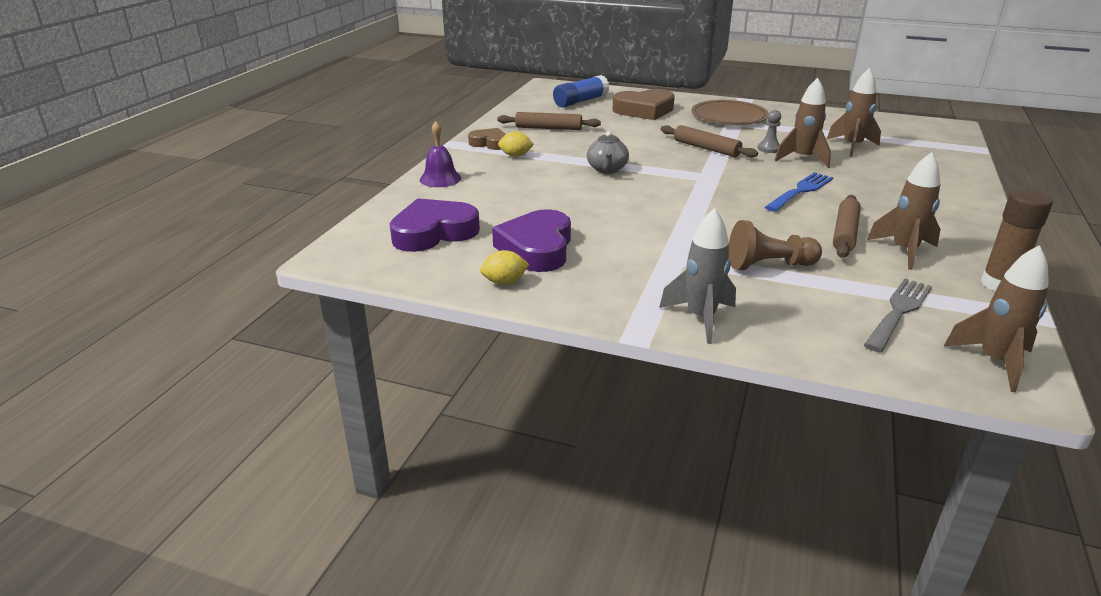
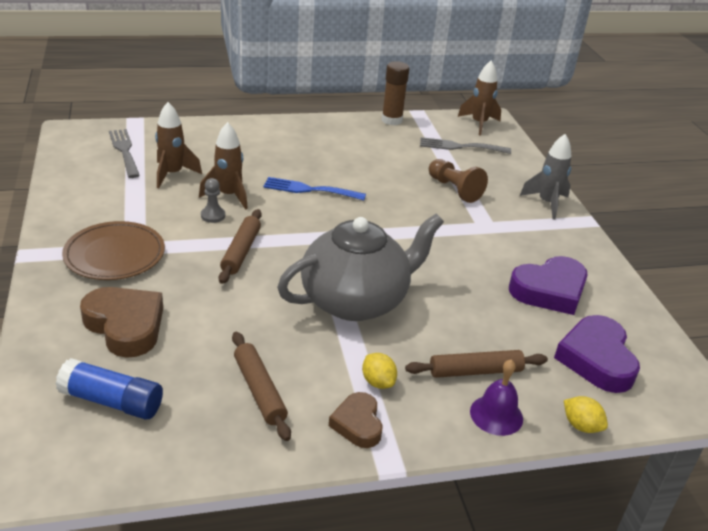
camera: 125 degrees left, 5 degrees up
purple heart [390,198,480,252] -> purple heart turned 60 degrees clockwise [554,315,640,393]
yellow lemon [480,250,530,285] -> yellow lemon moved to [564,396,608,433]
grey teapot [587,131,629,174] -> grey teapot [277,214,444,321], size x2.25
brown rolling pin [833,195,861,258] -> brown rolling pin moved to [405,350,548,378]
brown rocket [867,152,940,270] -> none
none -> grey fork [109,129,140,178]

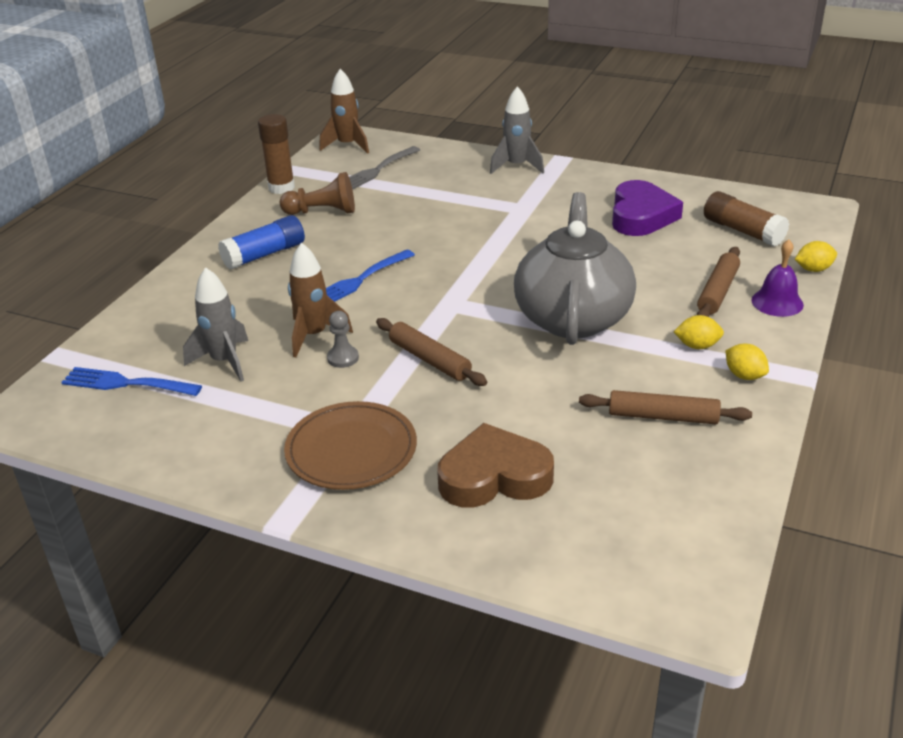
camera: 50 degrees left, 0 degrees up
blue glue stick [55,358,163,420] -> blue glue stick moved to [218,215,305,269]
grey fork [109,129,140,178] -> blue fork [61,367,202,396]
brown rocket [155,102,202,188] -> grey rocket [183,267,248,382]
brown heart [329,392,383,448] -> yellow lemon [725,344,769,380]
brown pawn [429,159,488,203] -> brown pawn moved to [280,172,355,215]
purple heart [554,315,640,393] -> brown glue stick [704,191,789,246]

